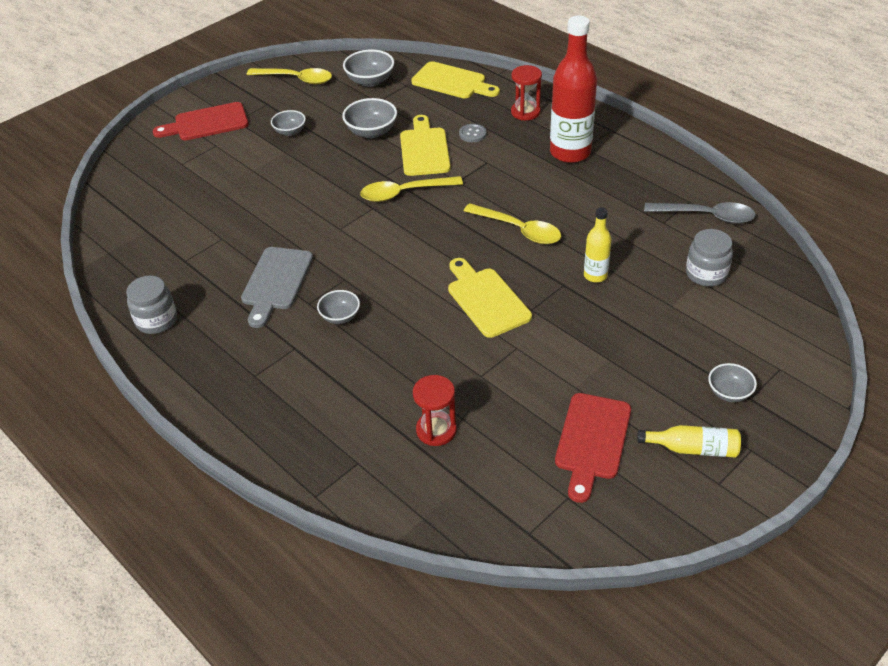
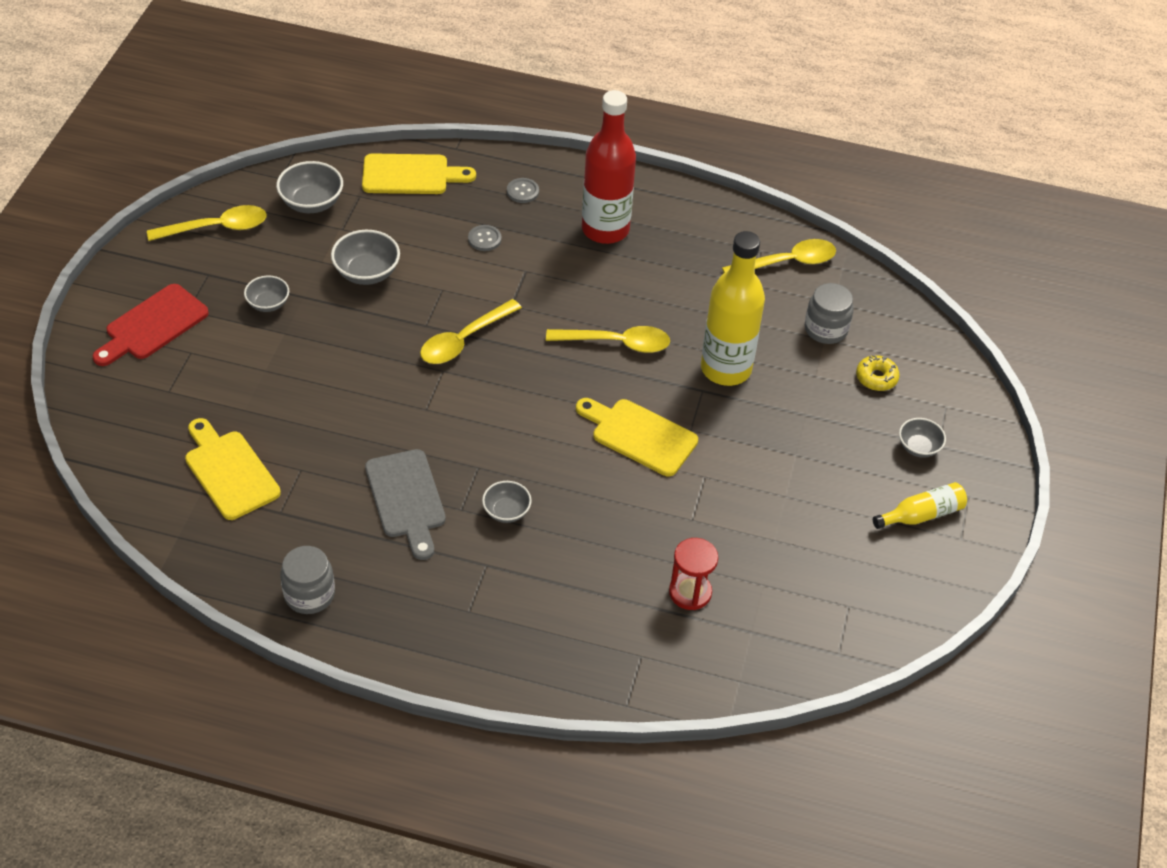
camera: 35 degrees left, 5 degrees up
yellow cutting board [400,115,451,176] -> yellow cutting board moved to [185,418,281,520]
red hourglass [511,65,542,120] -> grey button [507,178,539,203]
red cutting board [555,393,631,503] -> none
yellow bottle [584,208,611,282] -> yellow bottle [701,231,765,386], size x1.99
grey spoon [644,202,756,224] -> yellow spoon [722,239,836,273]
none -> yellow donut [856,355,900,391]

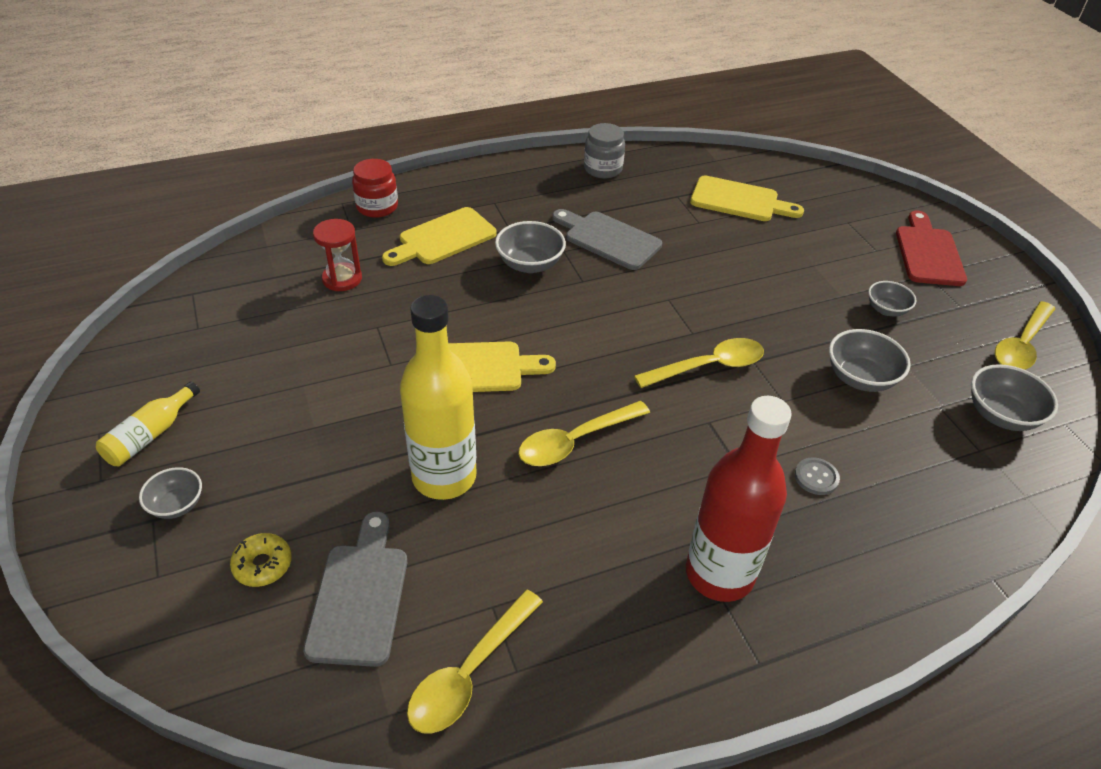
camera: 145 degrees right, 5 degrees down
yellow cutting board [362,153,476,194] -> yellow cutting board moved to [382,207,497,266]
yellow spoon [420,299,522,364] -> yellow spoon turned 60 degrees clockwise [634,338,764,388]
grey bowl [482,481,532,523] -> grey bowl [495,221,566,273], size x1.55
grey button [507,178,539,203] -> none
grey jar [805,283,854,344] -> grey cutting board [303,511,407,667]
none -> red jar [352,159,398,218]

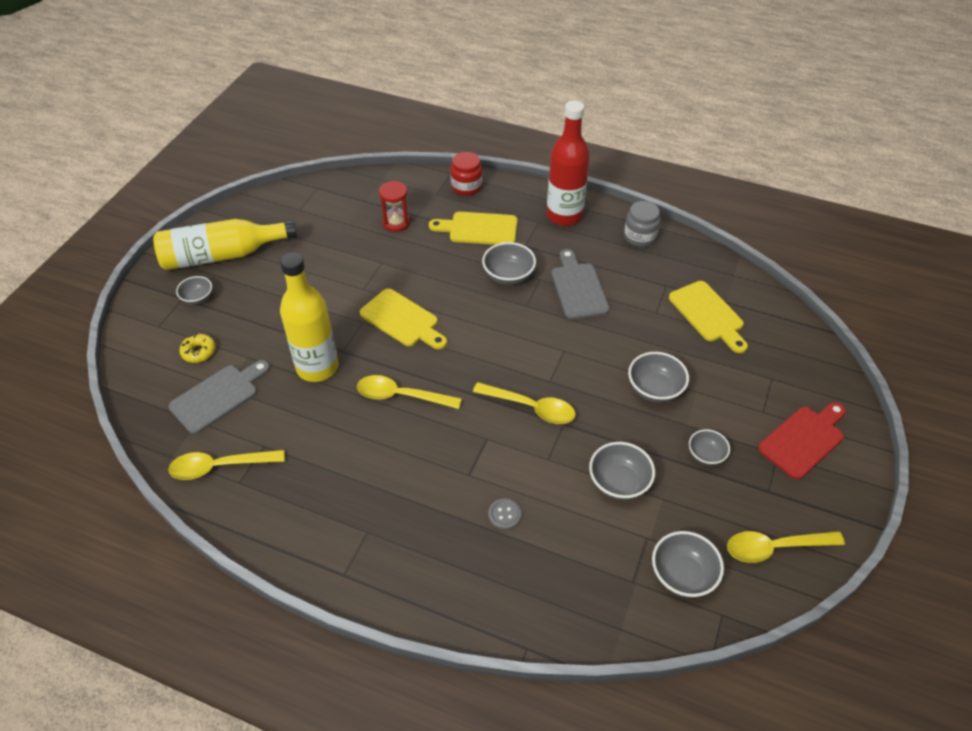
camera: 45 degrees right, 5 degrees up
yellow bottle [96,382,200,466] -> yellow bottle [153,219,297,270], size x1.99
red bottle [686,396,792,602] -> red bottle moved to [547,100,590,226]
none -> grey bowl [628,352,689,403]

